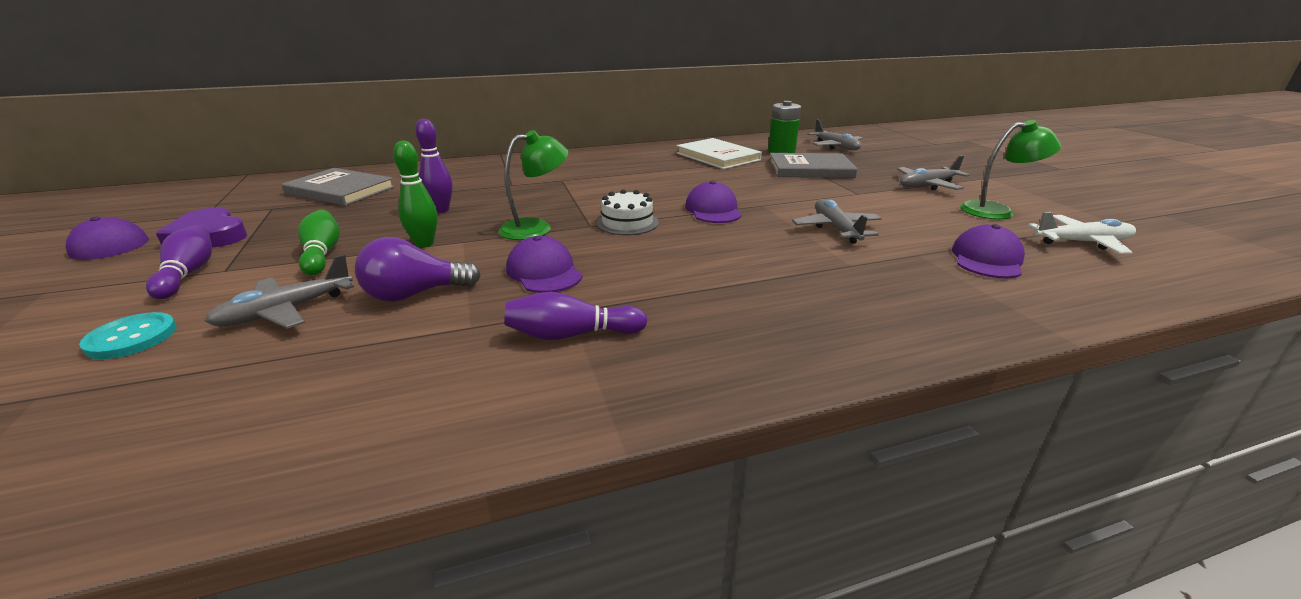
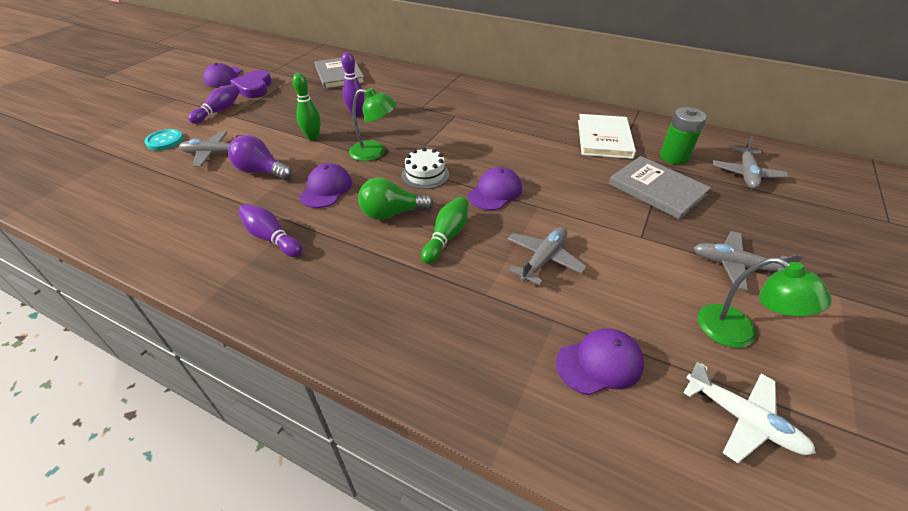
camera: 45 degrees right, 15 degrees up
green bowling pin [298,209,340,276] -> green bowling pin moved to [421,197,469,264]
none -> green light bulb [358,178,434,220]

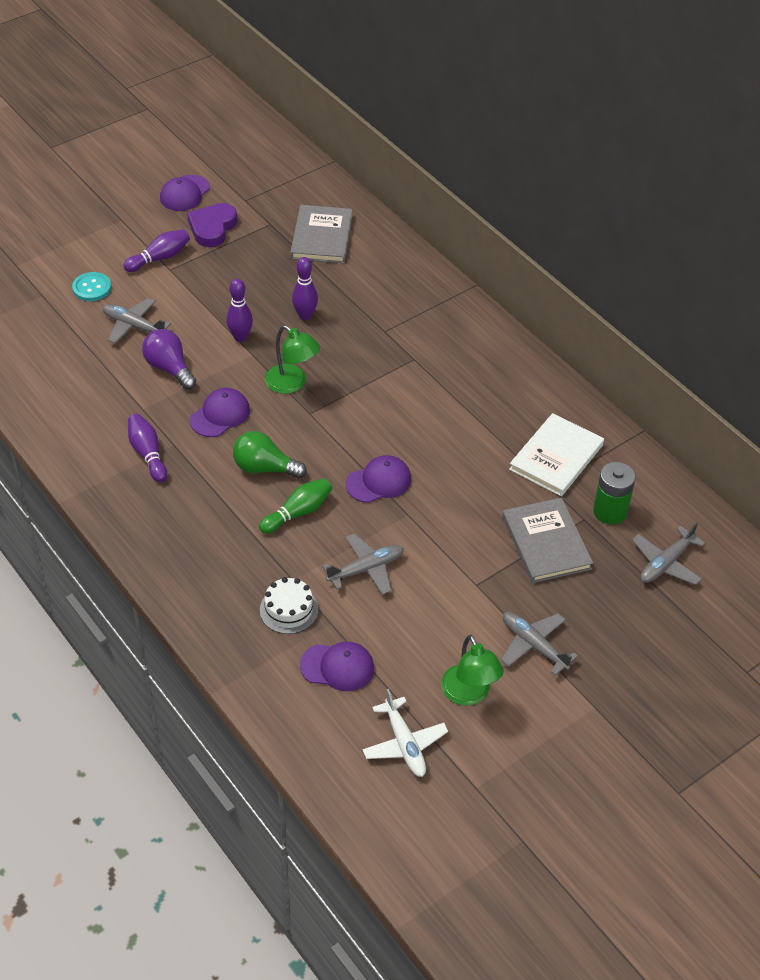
camera: 25 degrees right, 5 degrees up
green bowling pin [292,73,321,141] -> purple bowling pin [226,279,253,342]
white cake [401,147,449,189] -> white cake moved to [260,577,318,634]

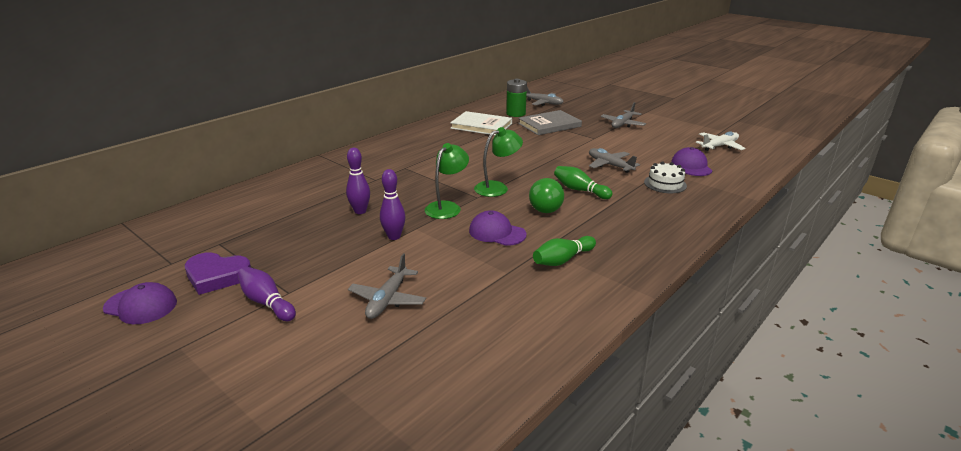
camera: 100 degrees left, 20 degrees down
turquoise button [72,272,111,301] -> none
purple bowling pin [128,414,167,482] -> green bowling pin [533,236,596,266]
purple light bulb [142,329,196,389] -> none
grey book [290,205,353,263] -> none
purple cap [346,455,411,503] -> none
green lamp [441,635,504,706] -> green lamp moved to [474,127,523,197]

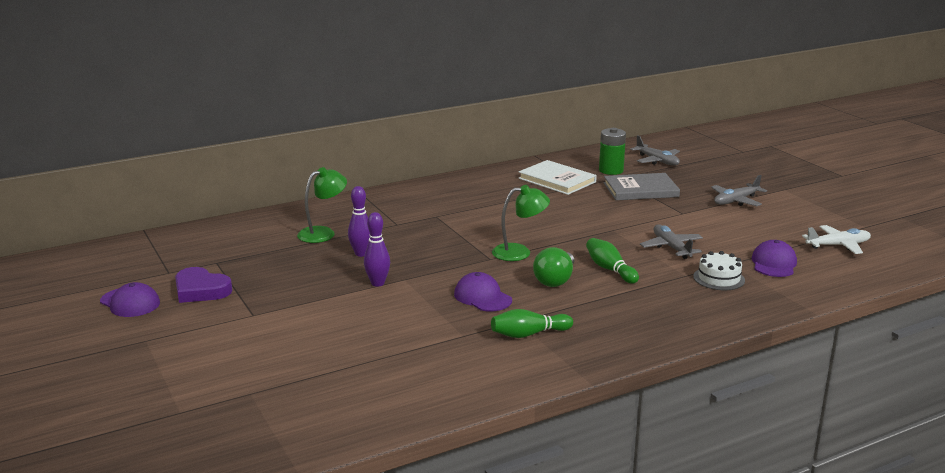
camera: 20 degrees right, 5 degrees down
purple bowling pin [238,267,296,321] -> none
grey plane [348,254,426,319] -> none
green lamp [425,143,469,219] -> green lamp moved to [297,167,347,243]

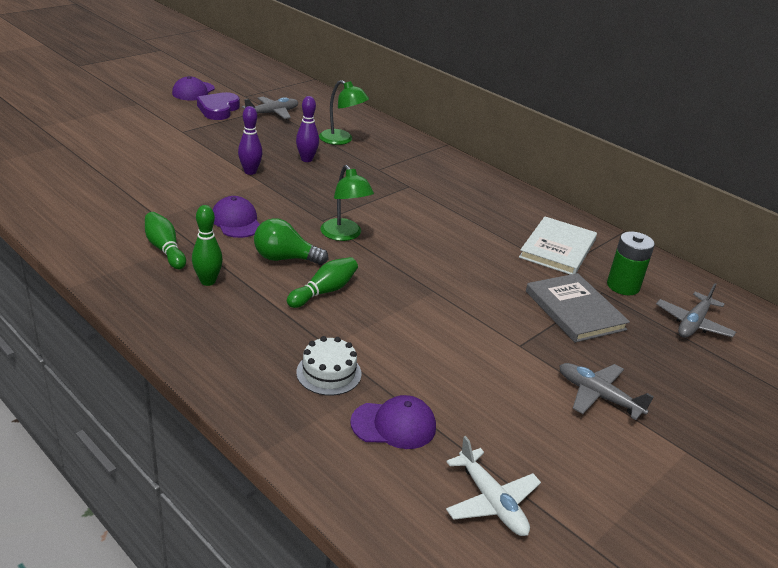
camera: 70 degrees right, 10 degrees up
purple cap [454,272,512,311] -> purple cap turned 60 degrees counterclockwise [212,196,260,238]
grey plane [640,224,703,259] -> grey plane moved to [242,97,298,119]
none -> green bowling pin [192,205,223,286]

